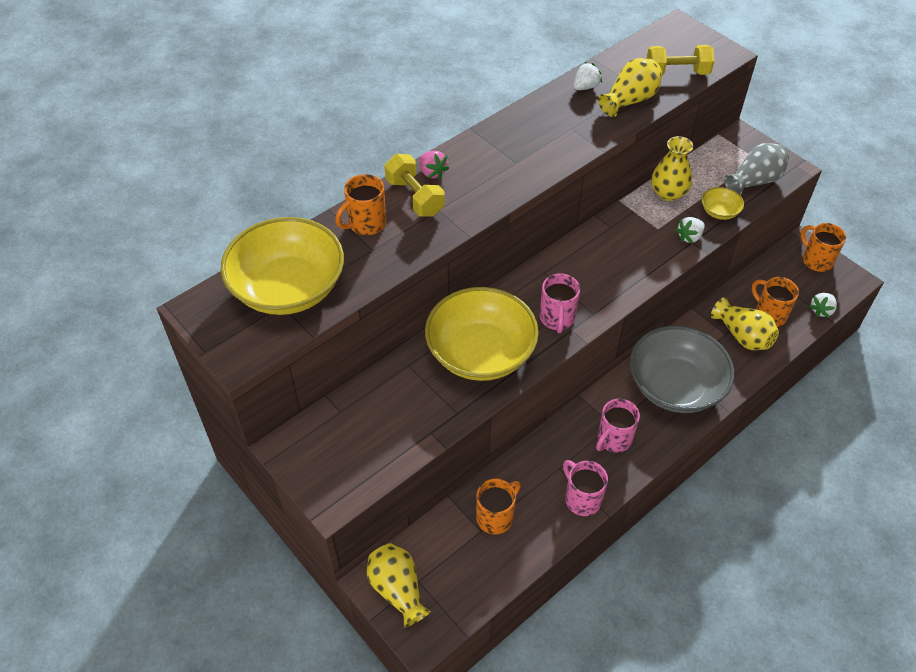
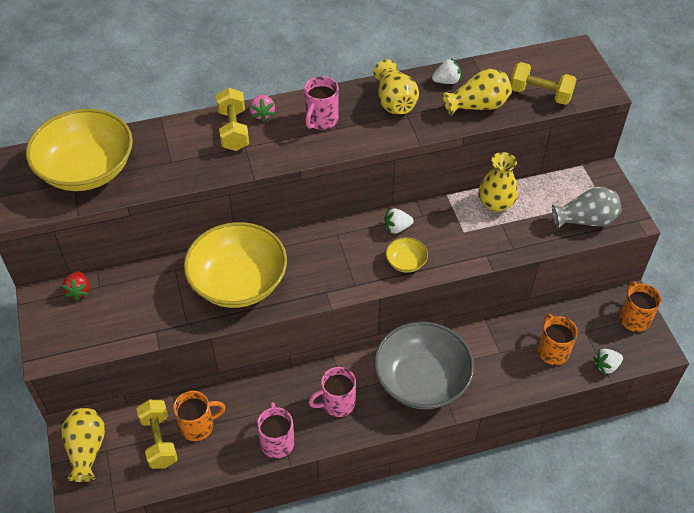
camera: 25 degrees right, 0 degrees up
orange mug [335,174,386,235] -> none
pink mug [540,273,580,333] -> pink mug moved to [304,76,339,130]
white strawberry [676,217,705,244] -> white strawberry moved to [384,209,414,234]
yellow bowl [702,187,744,220] -> yellow bowl moved to [386,237,428,273]
yellow vase [711,297,779,350] -> yellow vase moved to [374,60,419,114]
none -> red strawberry [62,271,90,300]
none -> yellow dumbbell [136,400,178,469]

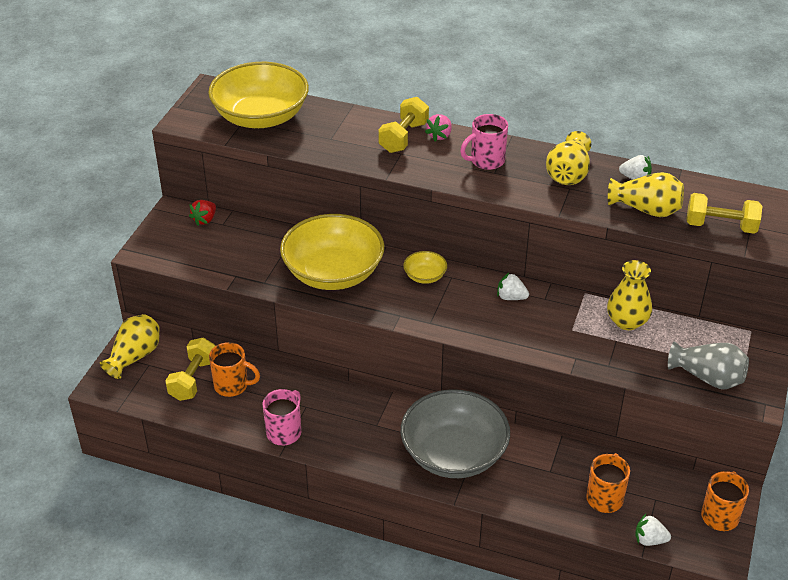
camera: 35 degrees right, 10 degrees down
pink mug [308,367,356,417] -> none
yellow bowl [386,237,428,273] -> yellow bowl moved to [403,251,447,284]
yellow dumbbell [510,62,577,105] -> yellow dumbbell turned 45 degrees counterclockwise [686,193,762,234]

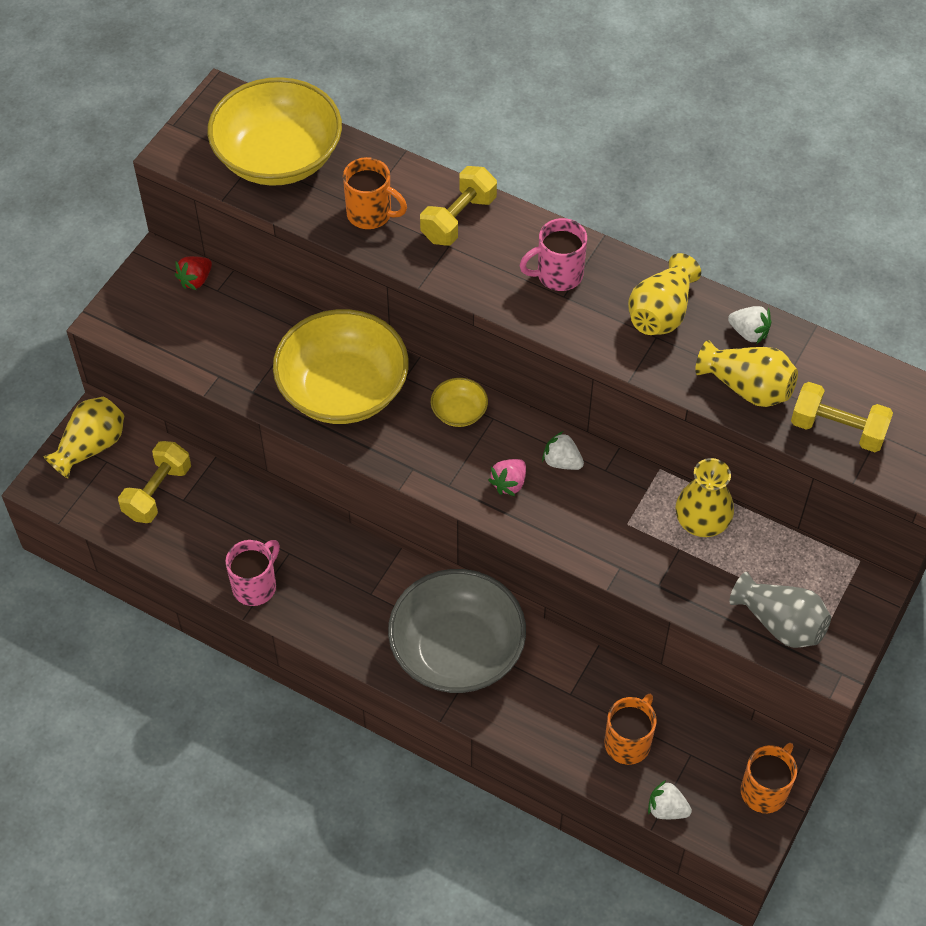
camera: 10 degrees right, 15 degrees up
orange mug [209,342,260,397] -> orange mug moved to [343,157,407,229]
pink strawberry [425,114,452,141] -> pink strawberry moved to [488,459,526,496]

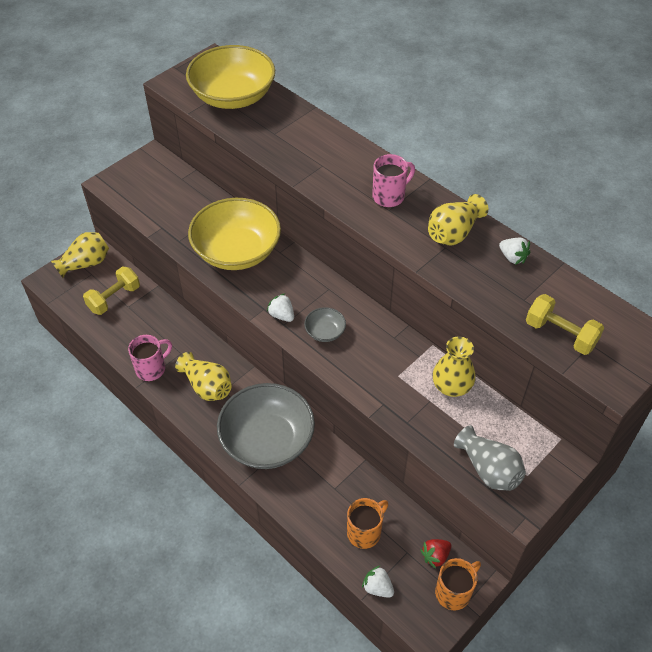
camera: 15 degrees right, 5 degrees down
red strawberry [175,256,212,290] -> red strawberry moved to [420,539,451,569]
orange mug [343,157,407,229] -> none
yellow dumbbell [420,166,497,246] -> none
yellow bowl [431,378,488,427] -> none
pink strawberry [488,459,526,496] -> grey bowl [304,307,346,342]
pink mug [519,218,587,291] -> pink mug turned 150 degrees clockwise [372,154,415,207]
white strawberry [542,431,584,470] -> white strawberry moved to [267,293,294,322]
yellow vase [695,340,798,407] -> yellow vase moved to [175,352,232,401]

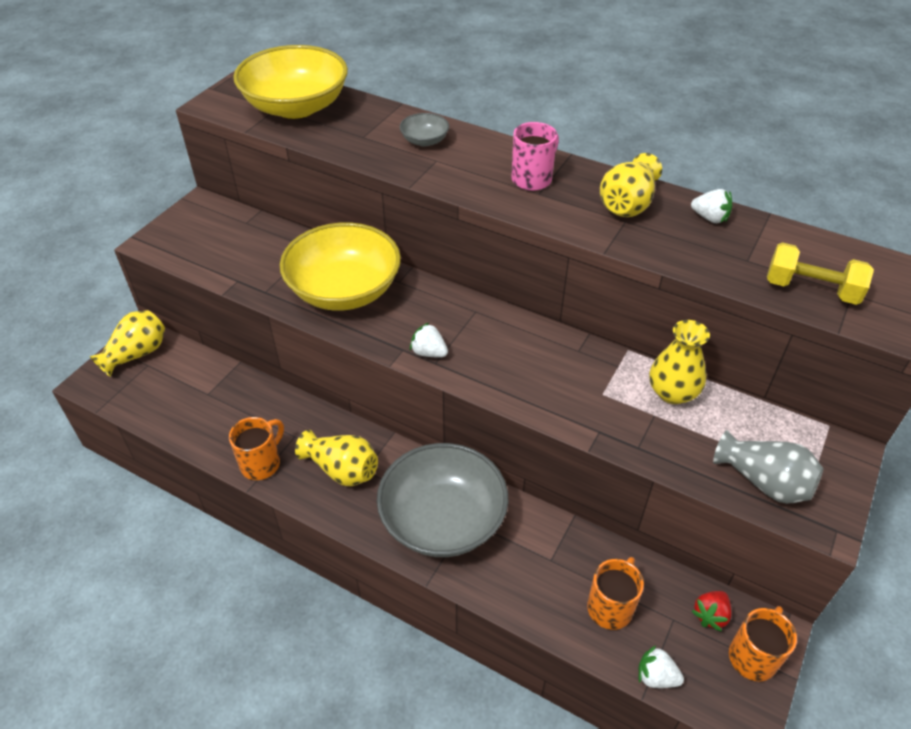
camera: 15 degrees left, 5 degrees down
yellow dumbbell [83,266,140,315] -> none
pink mug [128,335,172,381] -> orange mug [229,417,284,480]
grey bowl [304,307,346,342] -> grey bowl moved to [400,113,449,146]

